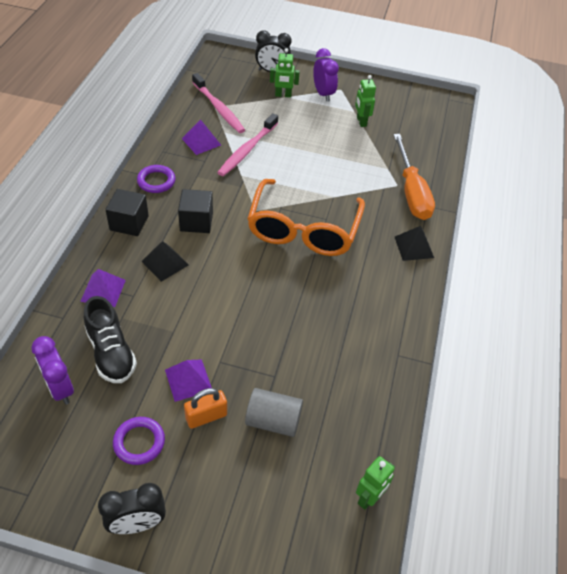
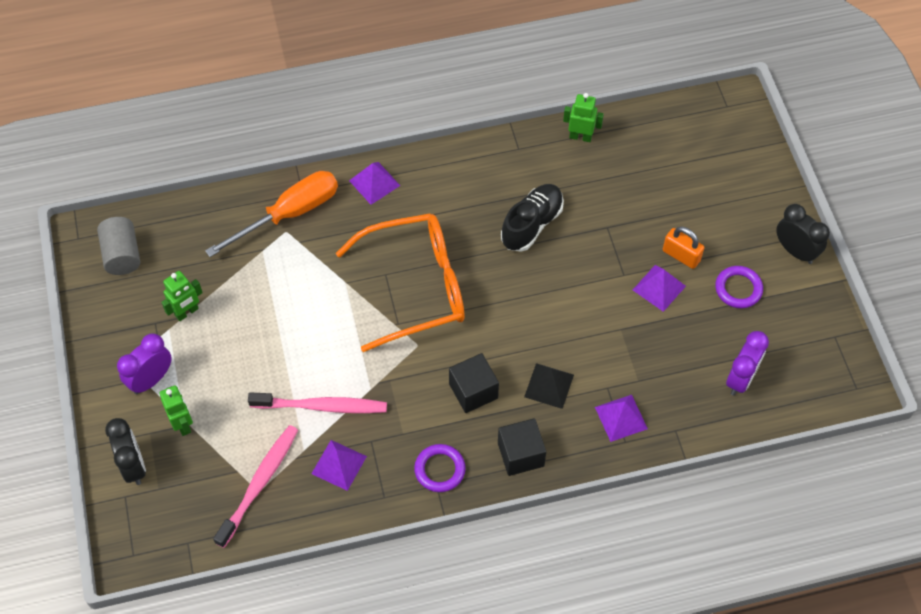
camera: 115 degrees left, 10 degrees up
black shoe [84,296,137,383] -> black shoe moved to [501,184,564,252]
grey cylinder [245,388,303,437] -> grey cylinder moved to [97,217,140,275]
green robot [356,456,395,510] -> green robot moved to [563,93,604,142]
black pyramid [395,226,434,261] -> purple pyramid [349,162,400,205]

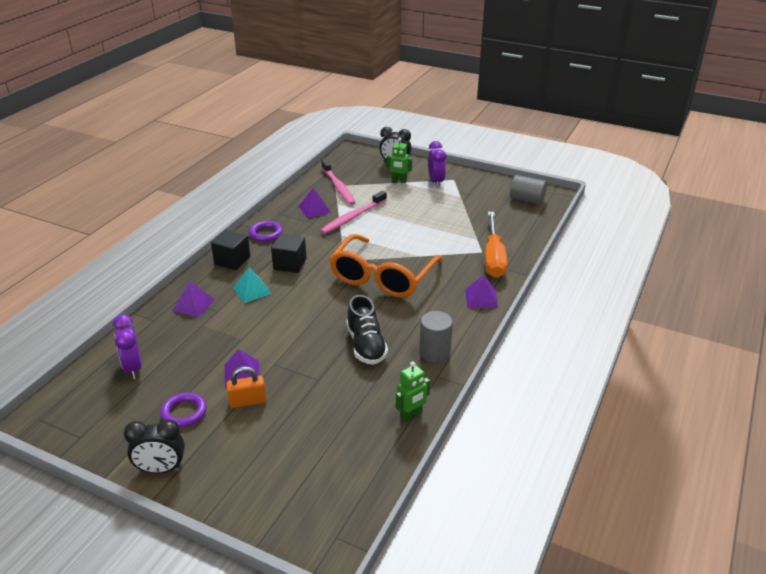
camera: 130 degrees right, 25 degrees down
green robot [161,271,203,321] -> none
black pyramid [524,363,574,409] -> turquoise pyramid [233,267,272,303]
none -> grey cylinder [419,311,453,363]

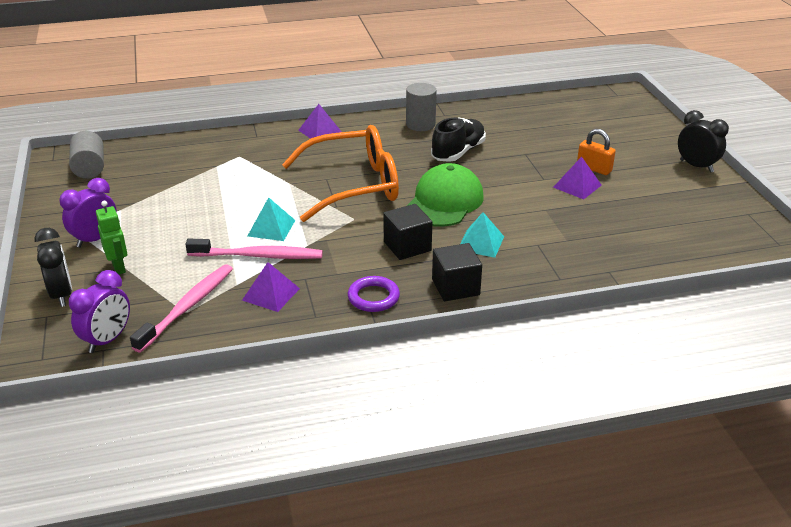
camera: 130 degrees left, 0 degrees up
purple clock [113,314,142,379] -> purple clock moved to [69,270,130,353]
purple ring [160,392,207,428] -> none
purple pyramid [172,281,215,317] -> none
green robot [396,361,430,423] -> none
orange screwdriver [485,212,508,278] -> none
none -> turquoise pyramid [248,197,295,241]
none -> green cap [407,163,484,227]

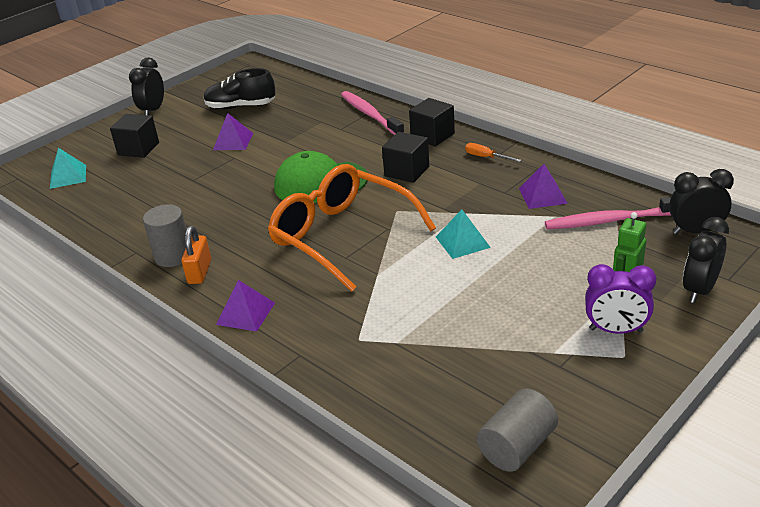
camera: 120 degrees left, 0 degrees up
purple clock [69,270,130,353] -> black clock [669,169,734,235]
pink toothbrush [185,239,323,259] -> pink toothbrush moved to [341,91,404,135]
purple ring [348,276,400,312] -> orange screwdriver [465,143,521,162]
black shoe [431,118,486,162] -> black shoe moved to [204,68,276,109]
turquoise pyramid [460,212,504,258] -> turquoise pyramid moved to [50,148,86,189]
orange padlock [577,129,616,175] -> orange padlock moved to [181,226,211,284]
none -> black cube [110,114,159,158]

